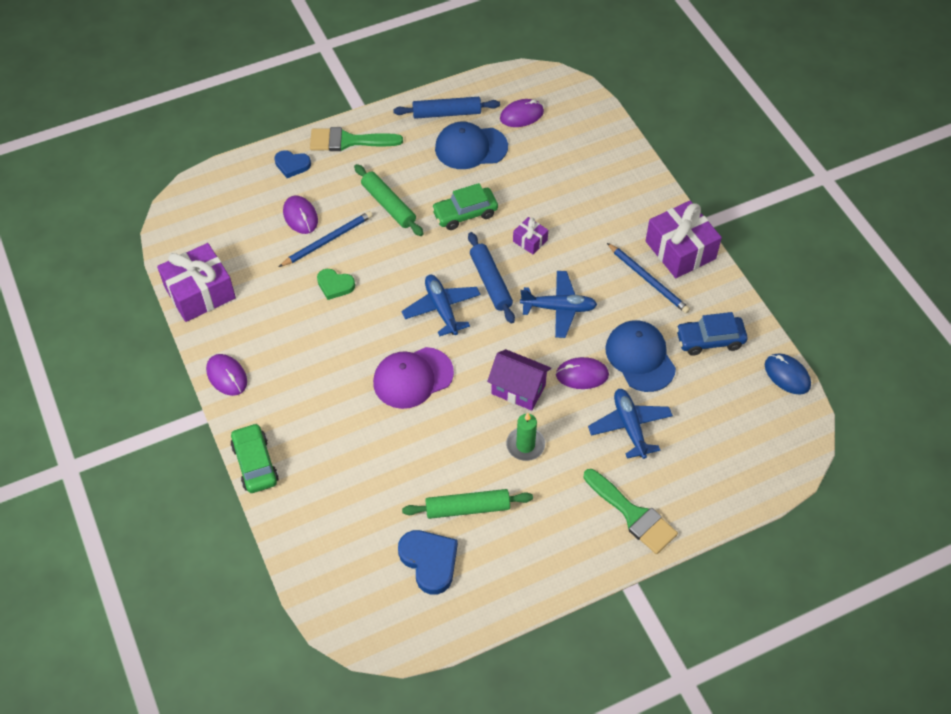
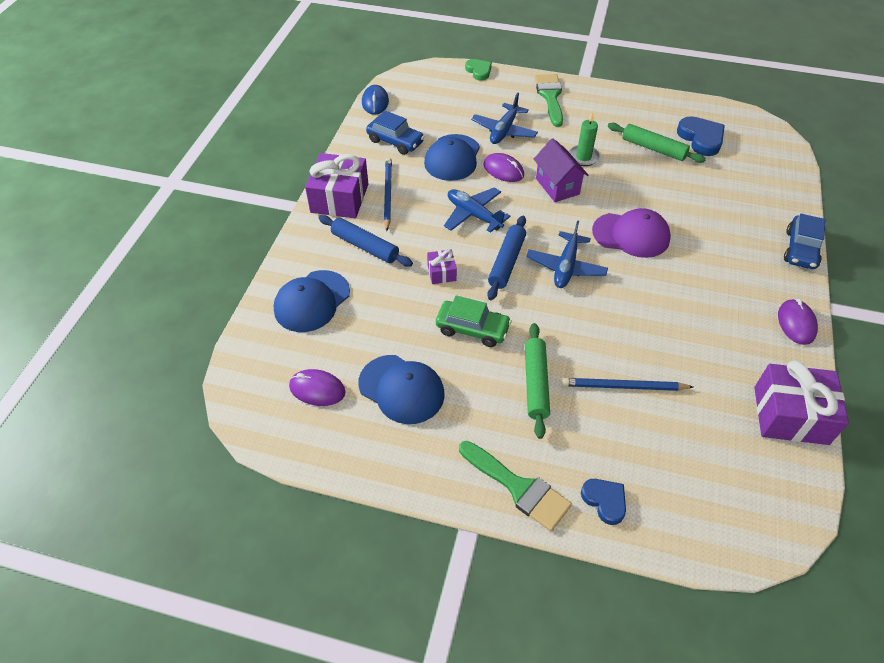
camera: 140 degrees left, 5 degrees down
green car [230,423,279,493] -> blue car [784,214,825,269]
purple mouse [283,195,318,234] -> none
green heart [317,269,355,300] -> green heart moved to [465,59,492,81]
blue rolling pin [393,97,500,119] -> blue rolling pin moved to [319,215,413,267]
blue heart [398,530,458,595] -> blue heart turned 150 degrees clockwise [677,116,725,156]
none -> blue cap [274,270,350,332]

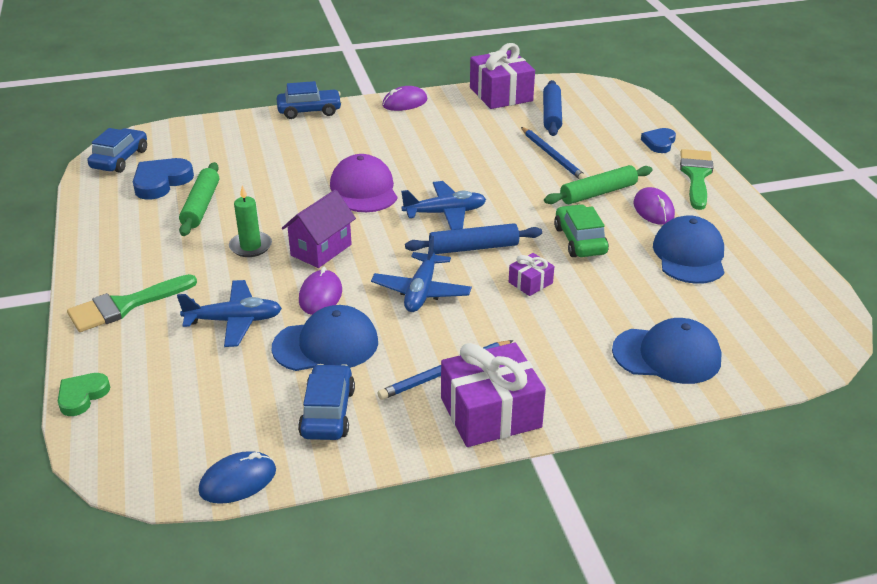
camera: 120 degrees left, 15 degrees down
purple mouse [289,369,346,406] -> purple mouse moved to [633,187,675,225]
blue rolling pin [319,215,413,267] -> blue rolling pin moved to [543,80,562,136]
none -> blue car [88,128,147,173]

